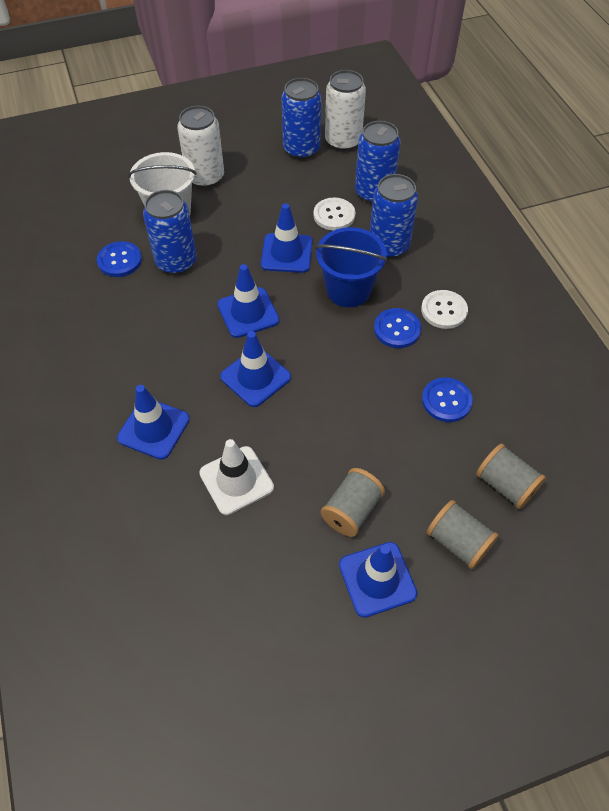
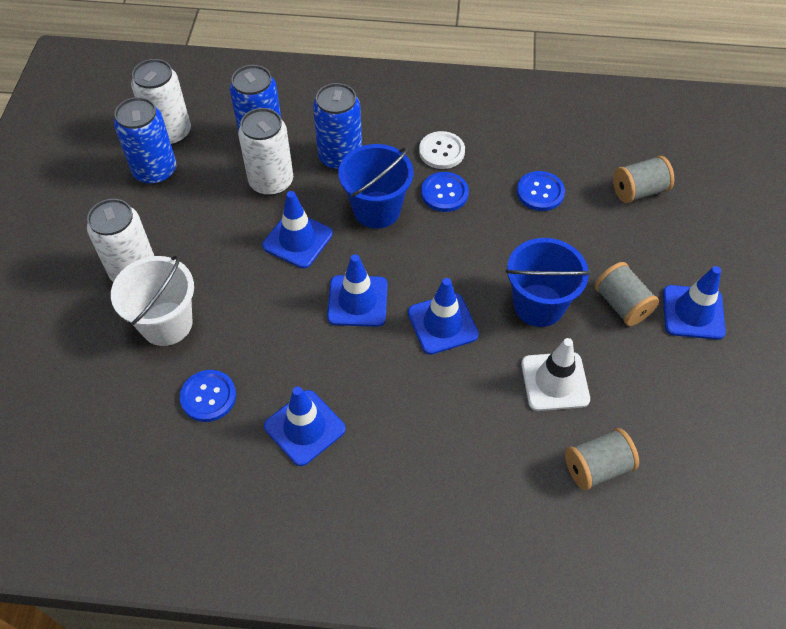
camera: 65 degrees left, 0 degrees up
blue traffic cone [117,385,190,460] -> blue traffic cone moved to [264,387,346,466]
blue can [143,190,197,274] -> none
white button [314,197,356,231] -> white can [238,108,293,196]
grey spool [427,500,499,569] -> grey spool moved to [565,428,639,490]
none -> blue bucket [505,238,591,327]

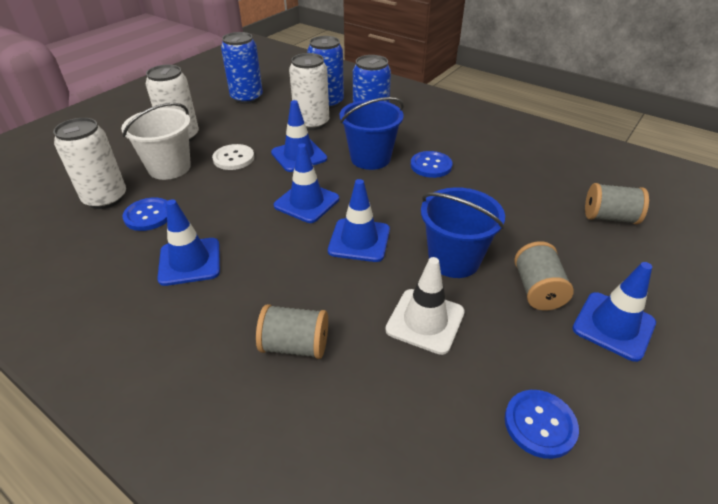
camera: 30 degrees right, 15 degrees down
white can [131,59,191,146] -> white can moved to [53,118,126,209]
white button [419,131,465,169] -> white button moved to [212,144,254,170]
blue button [517,171,565,211] -> blue button moved to [505,390,579,459]
grey spool [565,428,639,490] -> grey spool moved to [256,304,328,359]

